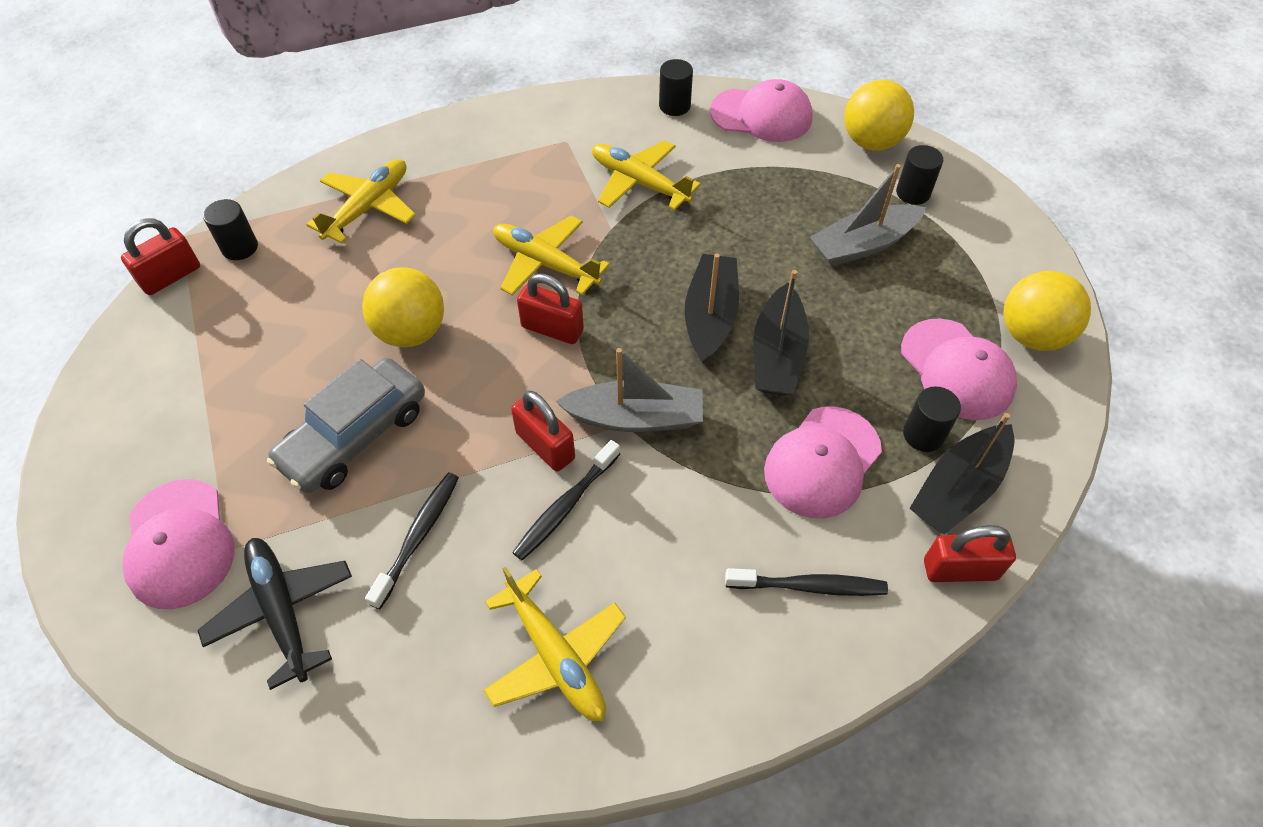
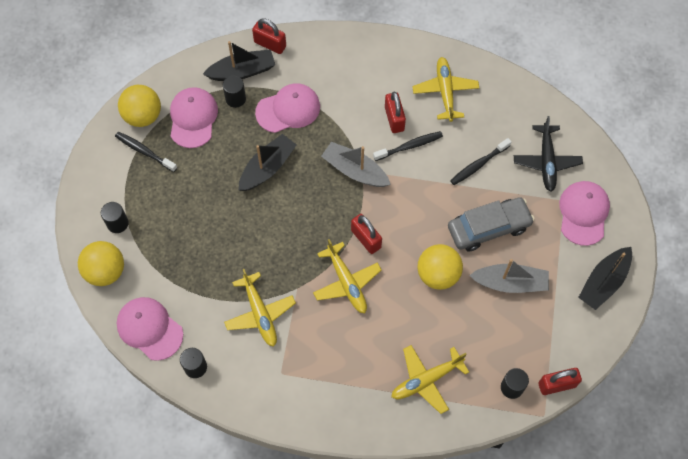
camera: 150 degrees left, 10 degrees up
red padlock [511,391,575,472] -> red padlock moved to [385,92,406,133]
black boat [685,254,739,363] -> black boat moved to [578,247,632,310]
black toothbrush [725,568,888,596] -> black toothbrush moved to [115,132,177,172]
grey boat [810,164,926,267] -> grey boat moved to [469,259,549,293]

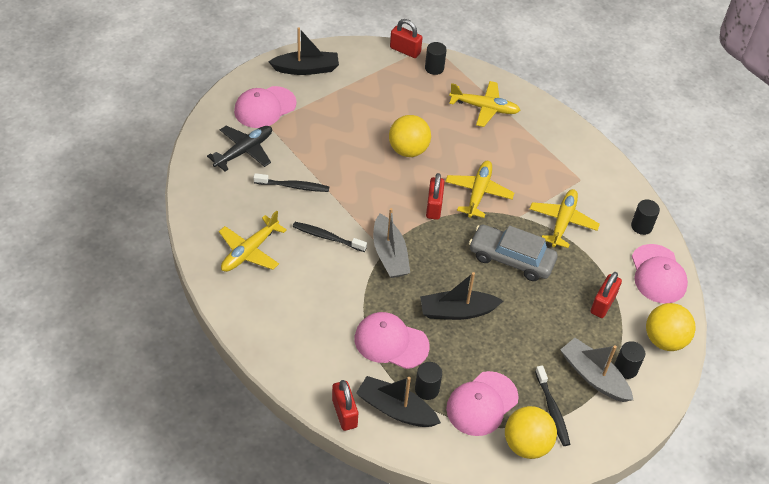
camera: 140 degrees left, 15 degrees down
red padlock [385,92,406,133] -> red padlock moved to [590,272,622,318]
grey car [448,197,535,252] -> grey car moved to [469,224,558,281]
grey boat [469,259,549,293] -> grey boat moved to [560,338,633,402]

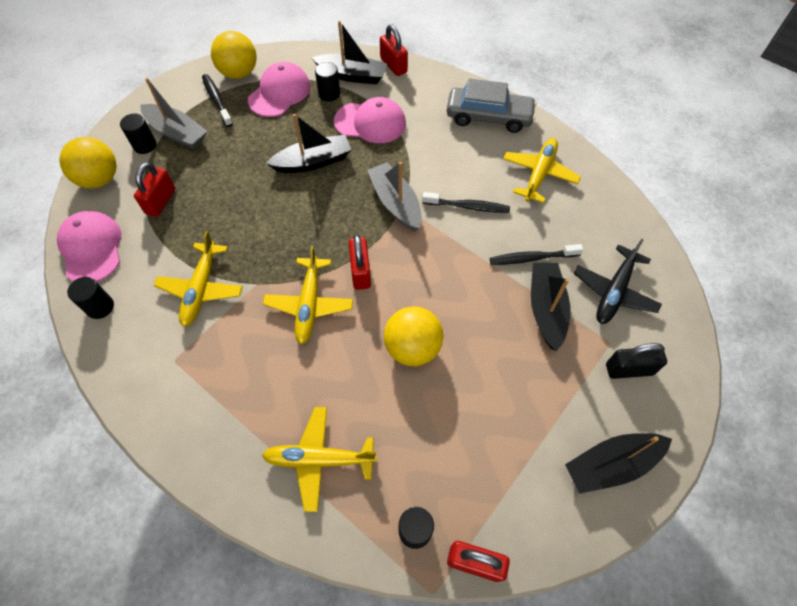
camera: 170 degrees right, 10 degrees up
pink cap [234,86,297,128] -> black padlock [606,343,667,379]
grey car [469,224,558,281] -> grey car moved to [447,79,537,133]
none -> black boat [531,263,571,351]

